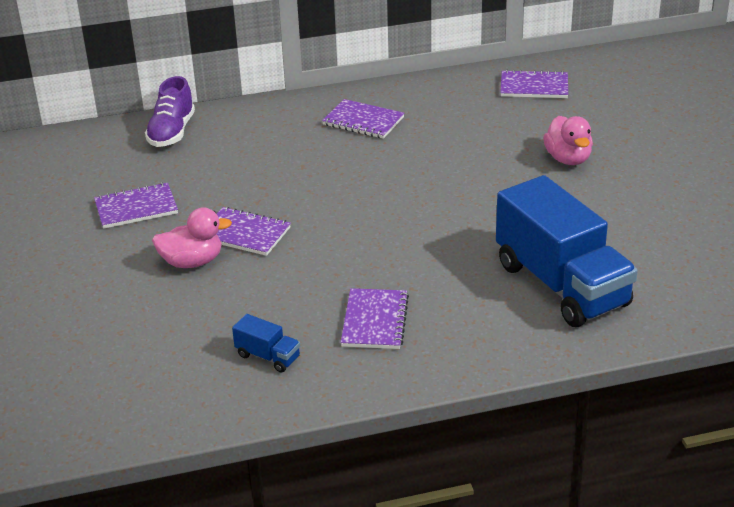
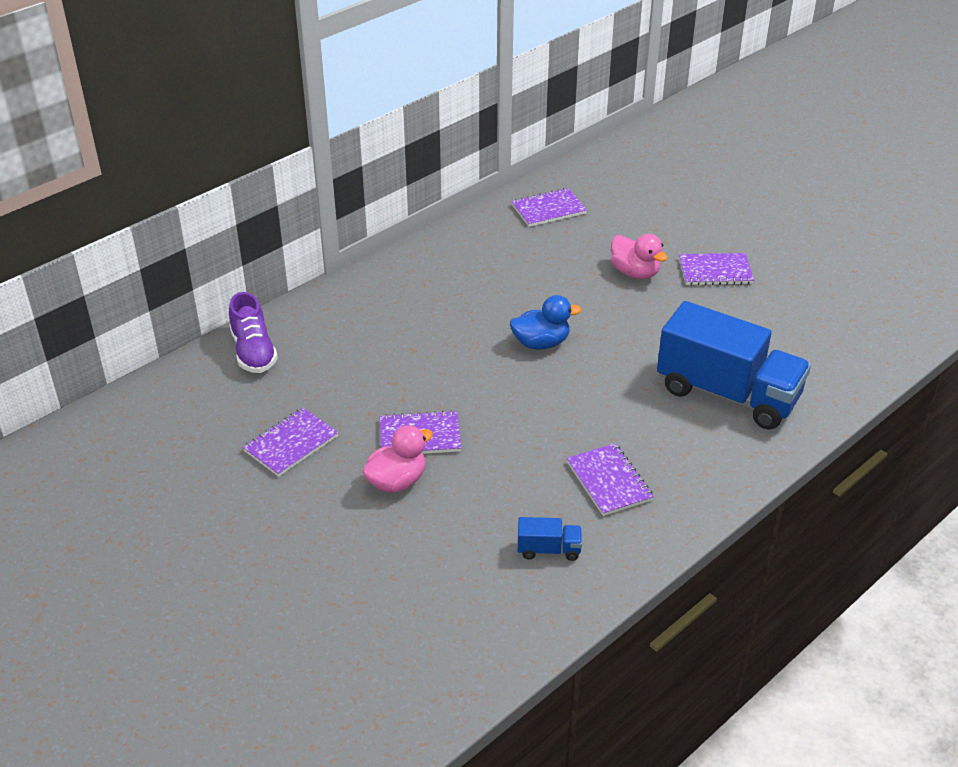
camera: 30 degrees left, 5 degrees up
purple notebook [322,99,404,139] -> purple notebook moved to [679,253,754,285]
none -> blue duck [510,295,581,350]

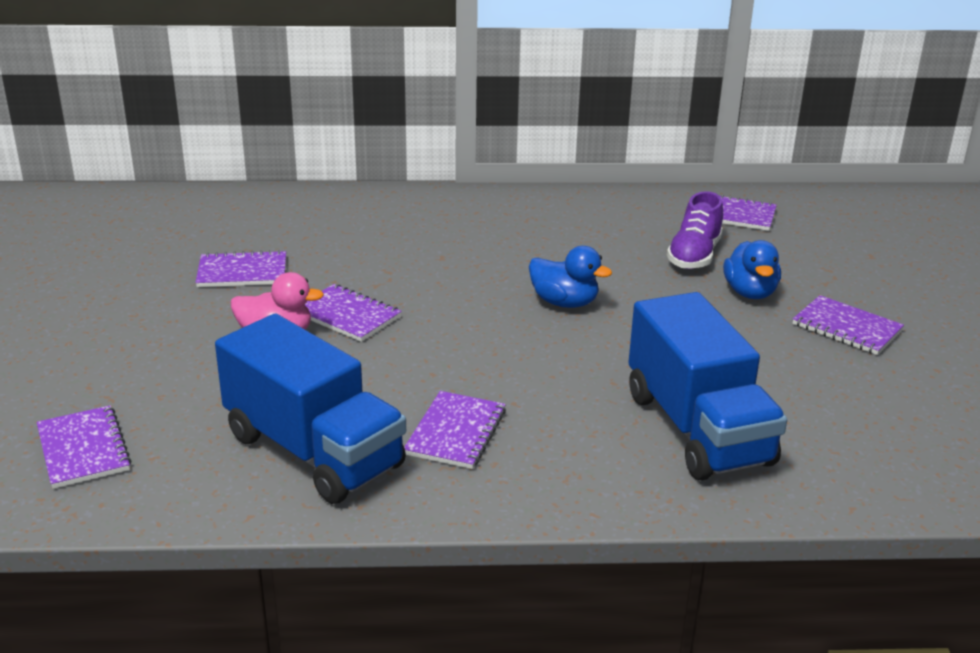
camera: 40 degrees right, 10 degrees down
purple shoe [229,292,278,373] -> purple shoe moved to [667,191,723,269]
blue truck [518,517,582,561] -> blue truck [215,314,406,504], size x2.48
pink duck [611,234,668,279] -> blue duck [723,240,781,299]
none -> purple notebook [37,405,132,489]

